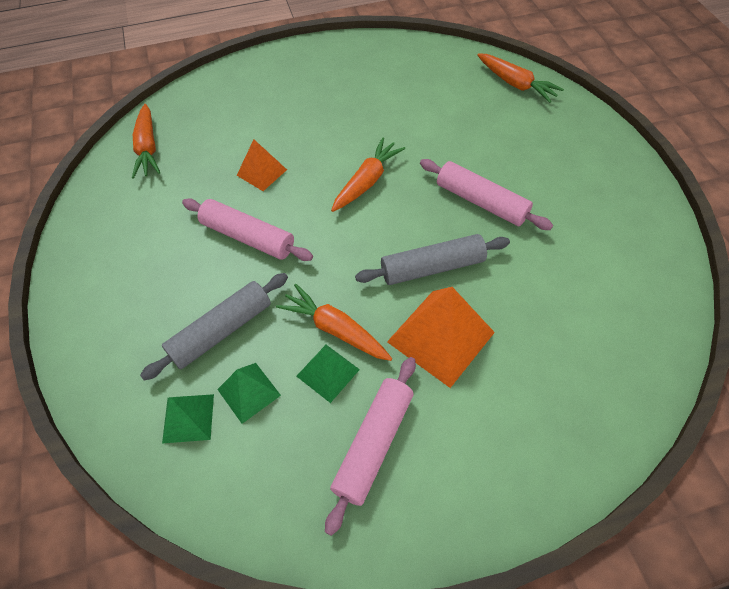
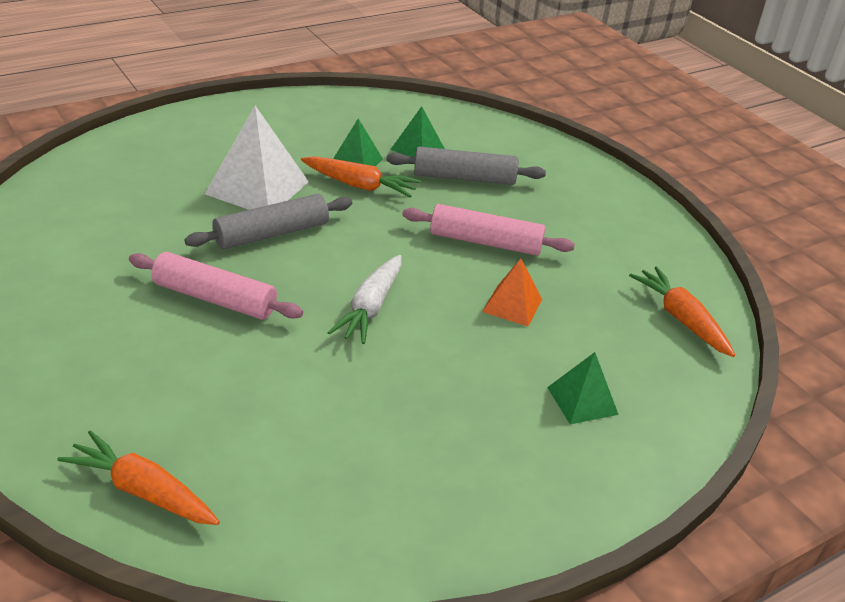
camera: 160 degrees right, 20 degrees down
grey rolling pin [140,273,288,380] -> grey rolling pin turned 60 degrees clockwise [386,147,546,185]
green pyramid [162,394,214,443] -> green pyramid moved to [547,352,619,424]
pink rolling pin [325,357,416,536] -> none
orange carrot [331,138,405,212] -> white carrot [327,255,401,344]
orange pyramid [387,287,495,388] -> white pyramid [205,106,309,210]

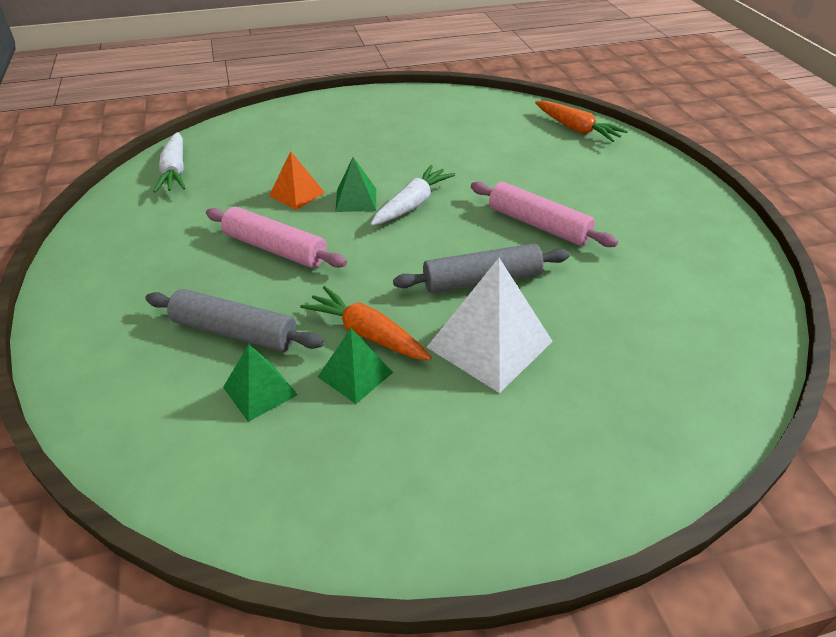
camera: 160 degrees left, 5 degrees up
green pyramid [547,352,619,424] -> green pyramid moved to [335,157,376,212]
orange carrot [629,266,735,357] -> white carrot [153,132,186,193]

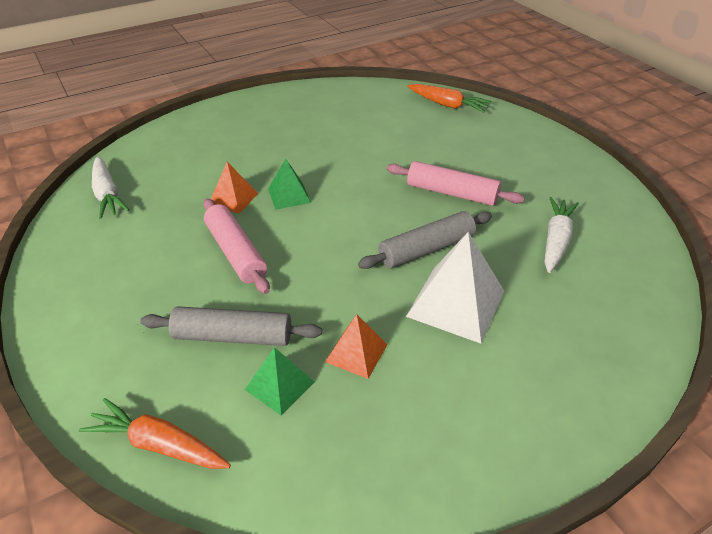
camera: 15 degrees left, 0 degrees up
pink rolling pin [206,207,347,268] -> pink rolling pin turned 45 degrees clockwise [203,199,270,294]
orange carrot [300,286,432,360] -> orange carrot moved to [79,398,231,469]
green pyramid [318,328,393,404] -> orange pyramid [325,315,388,379]
white carrot [370,165,455,226] -> white carrot moved to [545,197,579,273]

